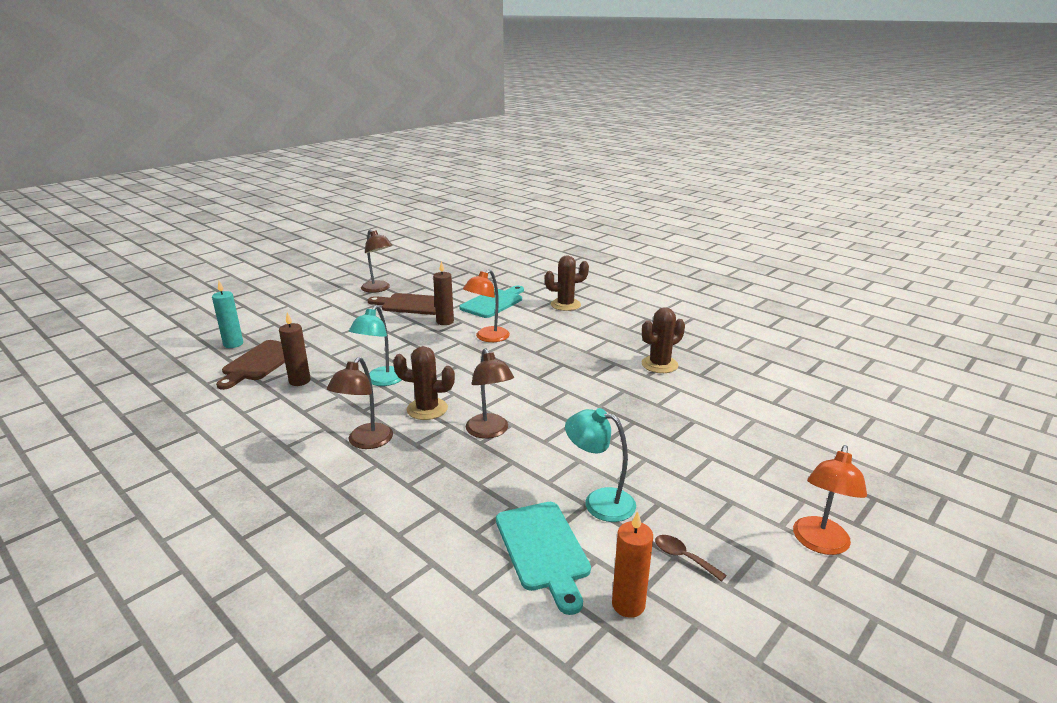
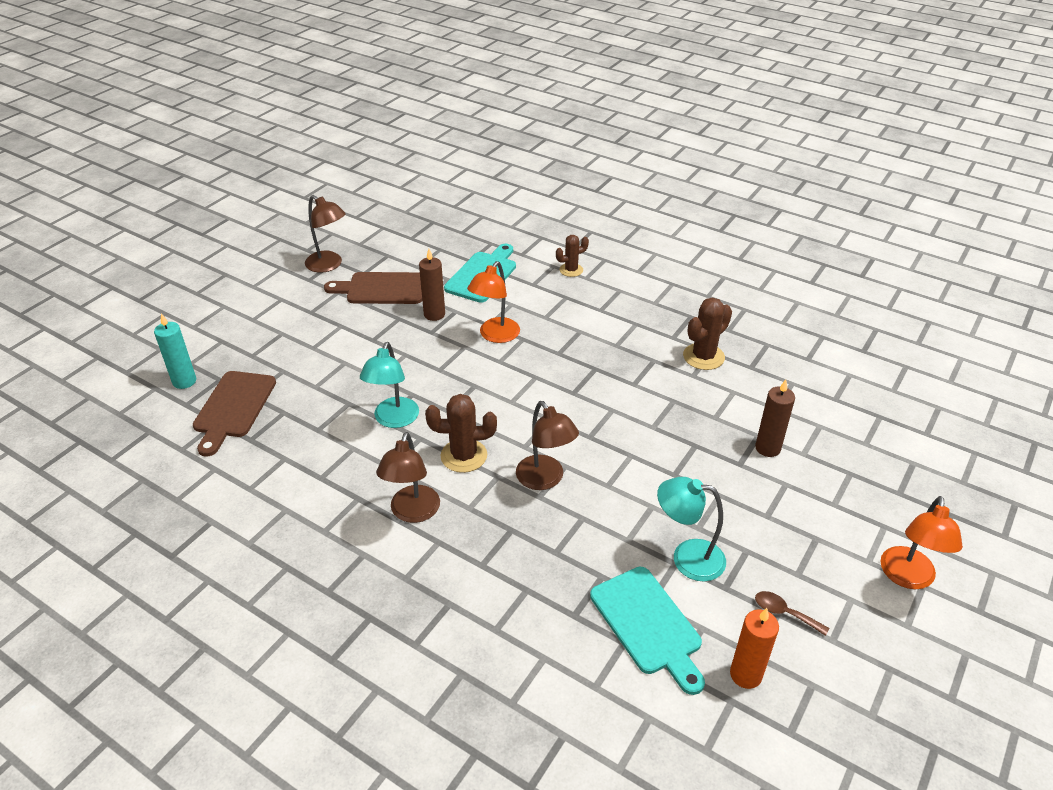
camera: 10 degrees left, 15 degrees up
brown candle [279,312,311,386] -> brown candle moved to [755,379,795,457]
brown cactus [545,255,589,311] -> brown cactus [556,235,589,277], size x0.64

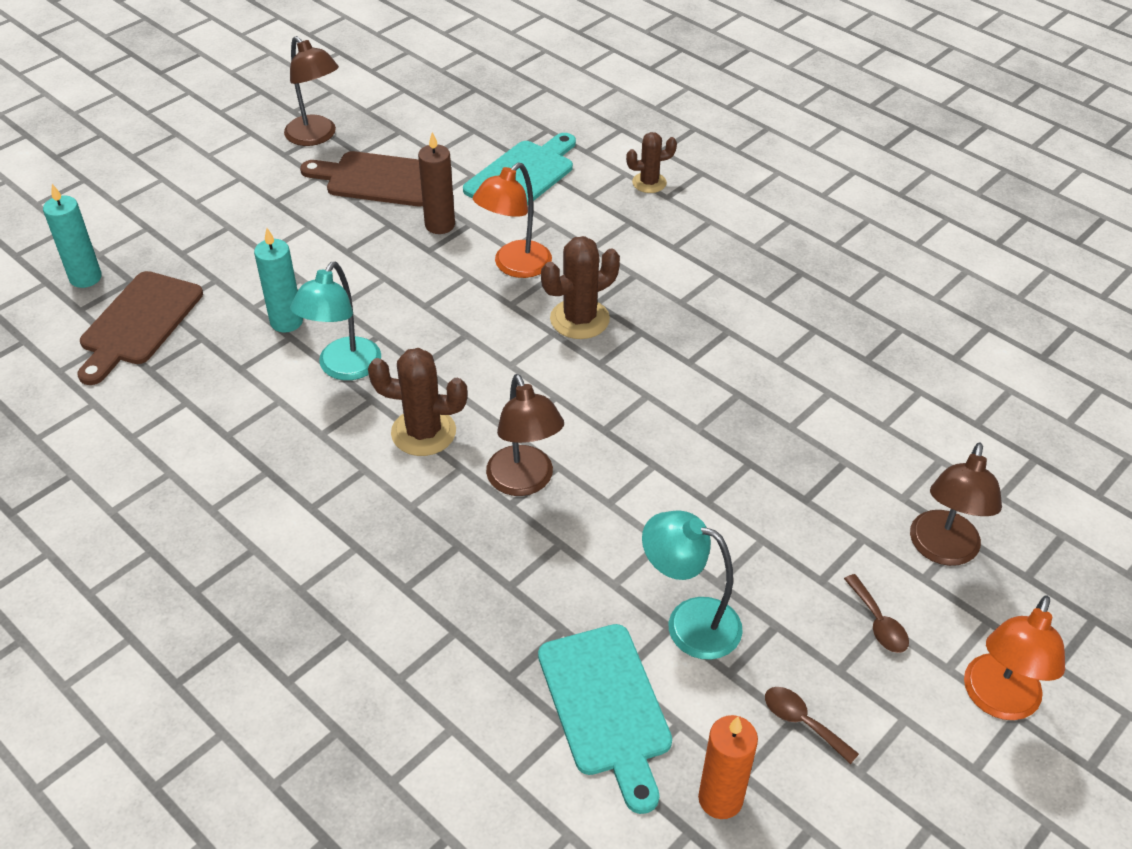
camera: 10 degrees right, 5 degrees up
brown lamp [376,432,440,523] -> brown lamp moved to [910,443,1002,566]
brown cactus [683,298,732,370] -> brown cactus moved to [541,236,620,339]
brown candle [755,379,795,457] -> none
none -> turquoise candle [254,228,303,333]
none -> brown spoon [844,574,909,653]

